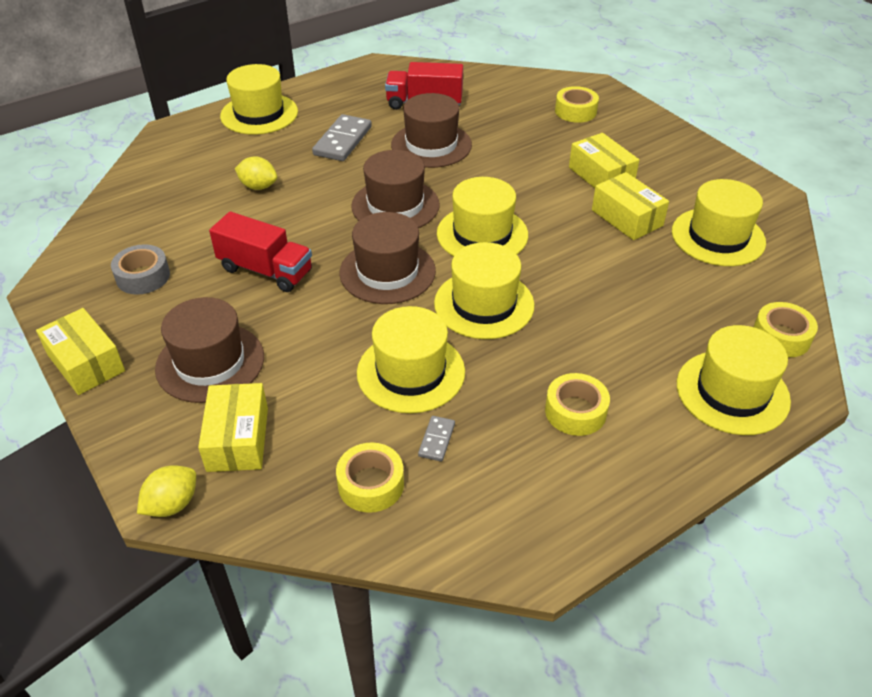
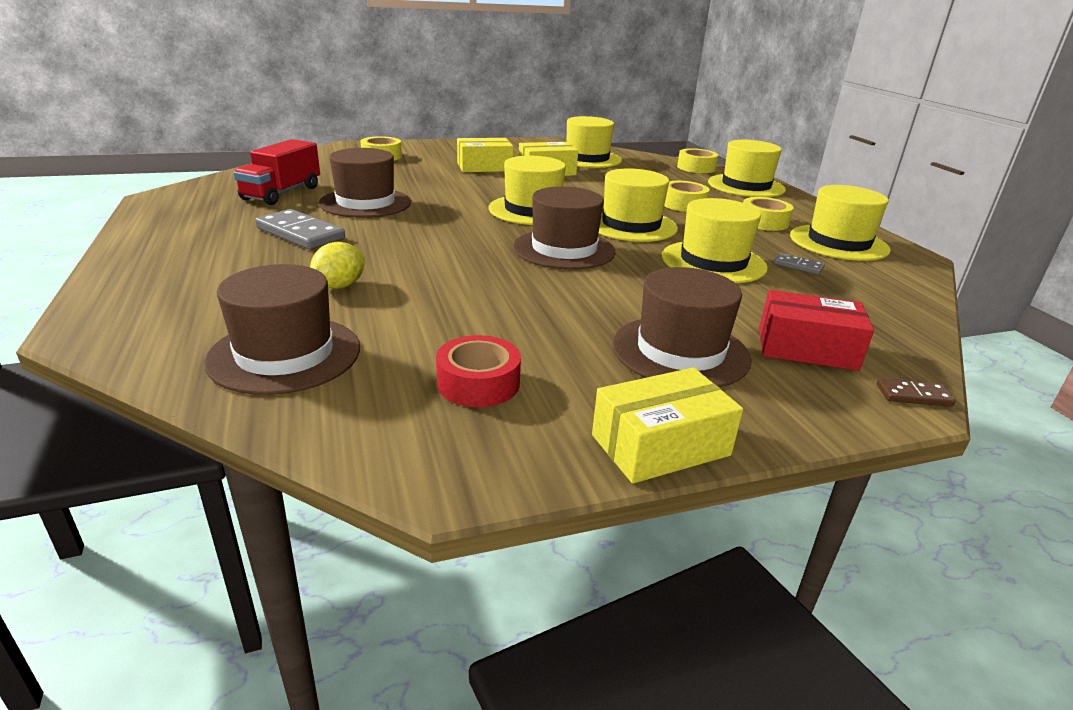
camera: 75 degrees left, 15 degrees down
grey tape [111,244,170,295] -> red tape [436,335,521,407]
yellow lemon [137,465,196,517] -> brown domino [877,378,956,407]
yellow box [198,383,268,472] -> red box [759,290,874,371]
red truck [209,212,312,292] -> none
yellow hat [220,64,298,135] -> yellow hat moved to [790,185,891,261]
yellow tape [336,442,404,513] -> yellow tape moved to [664,181,710,212]
brown hat [351,150,440,228] -> brown hat moved to [204,264,360,395]

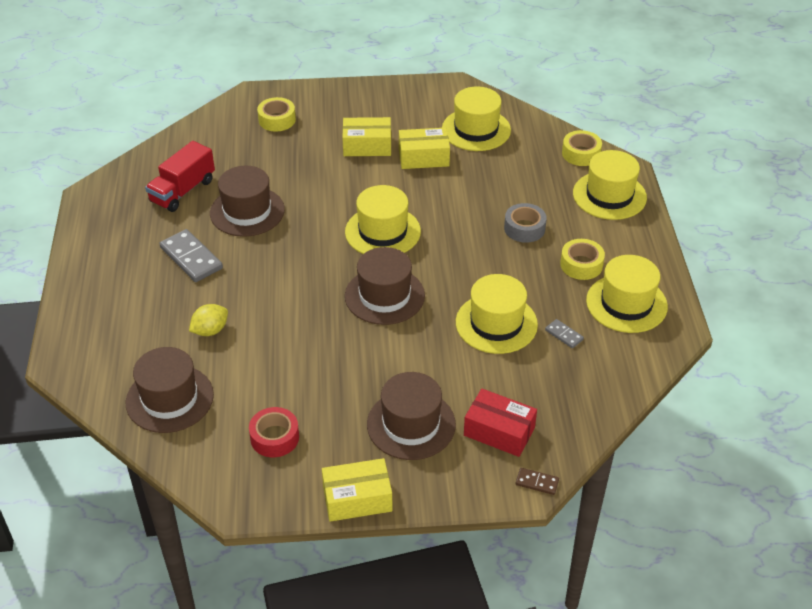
camera: 15 degrees right, 15 degrees up
yellow hat [598,168,678,242] -> none
yellow tape [664,181,710,212] -> grey tape [504,203,547,243]

